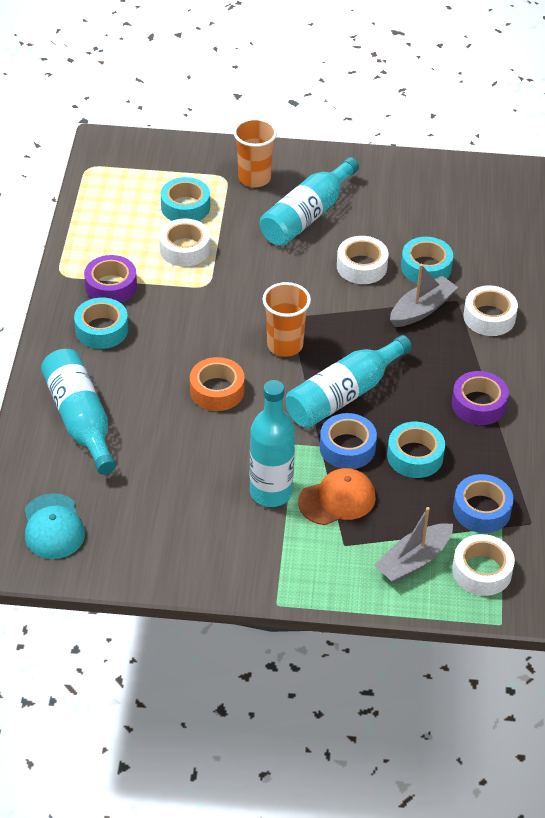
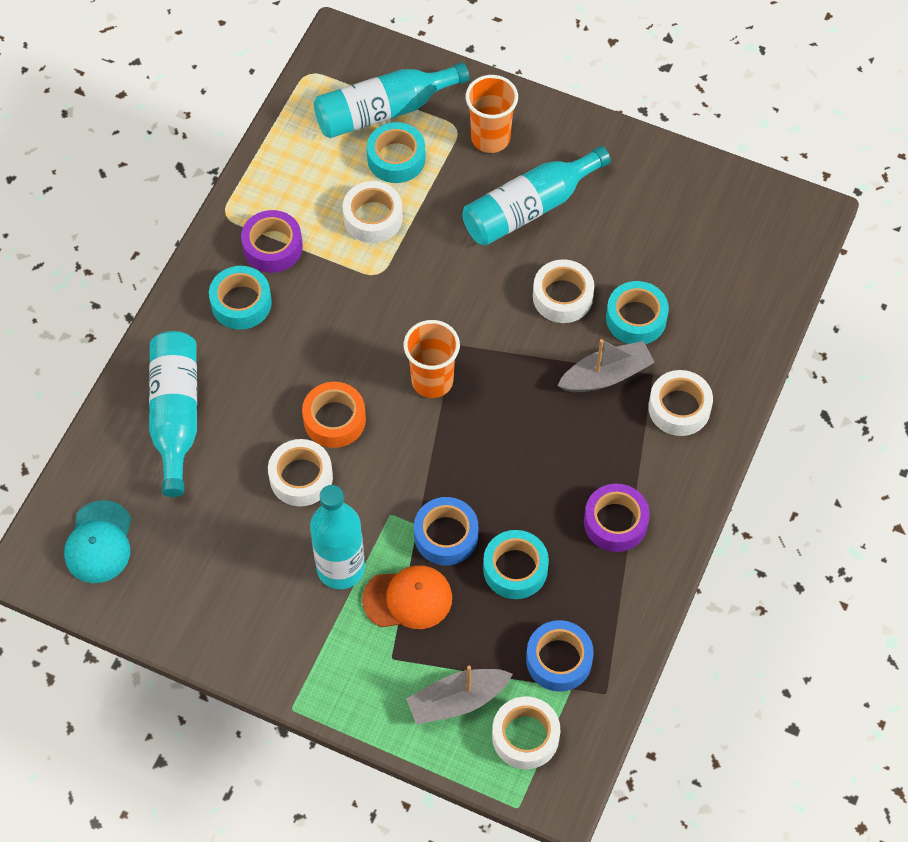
camera: 20 degrees right, 15 degrees up
turquoise bottle [285,335,412,428] -> turquoise bottle moved to [314,63,469,138]
none -> white tape [268,439,333,507]

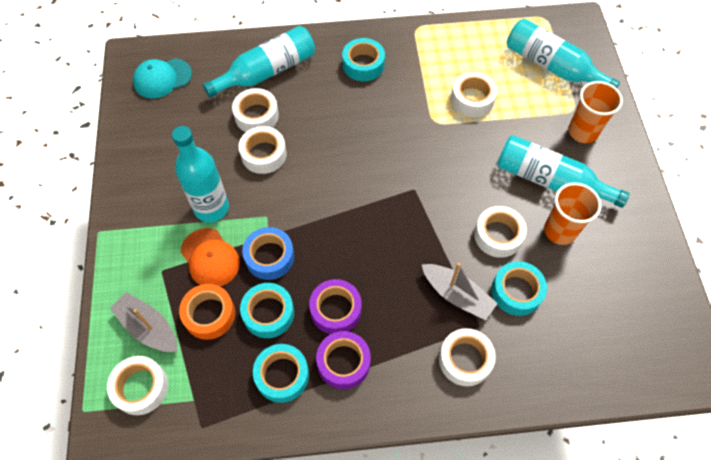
camera: 60 degrees right, 0 degrees up
purple tape [241,210,303,273] -> purple tape moved to [309,279,362,334]
orange tape [302,382,366,448] -> orange tape moved to [179,284,235,340]
turquoise tape [367,122,426,183] -> turquoise tape moved to [253,344,309,403]
orange cup [404,320,460,398] -> orange cup moved to [544,182,601,245]
blue tape [526,620,594,692] -> none
none -> white tape [232,88,279,132]

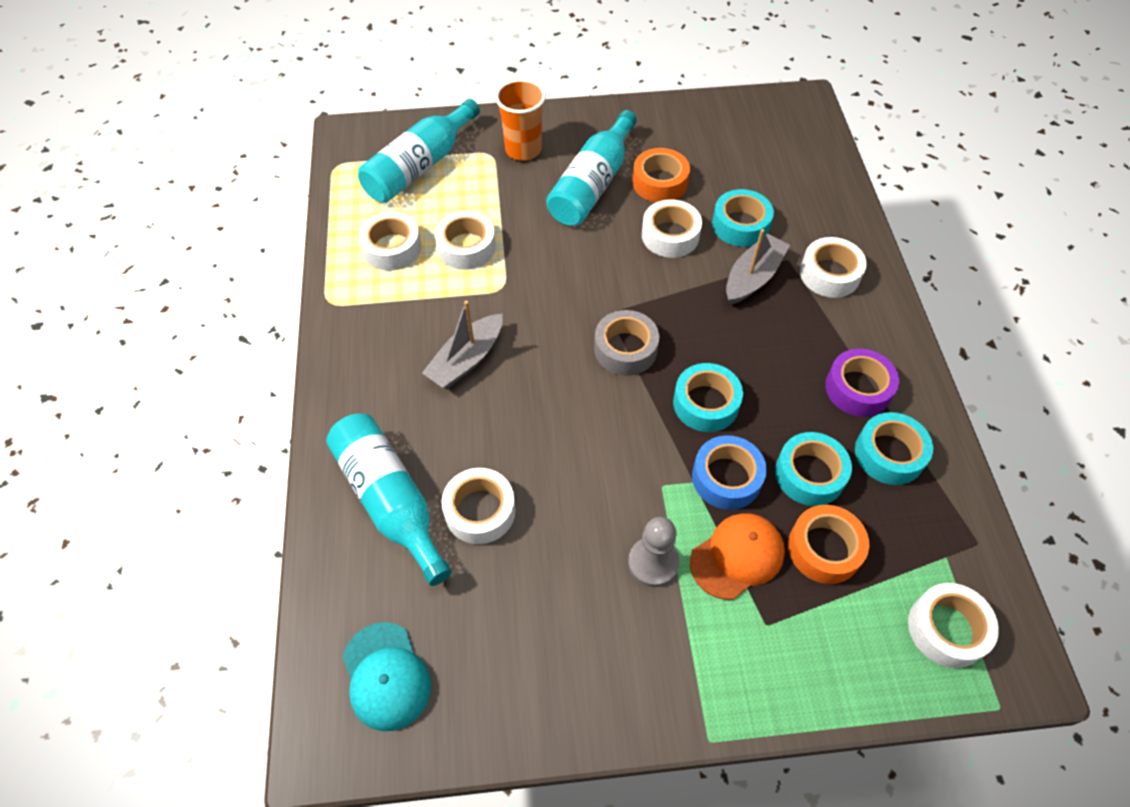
camera: 90 degrees left, 5 degrees down
grey boat [110,292,178,352] -> grey boat moved to [422,301,503,388]
turquoise bottle [172,126,229,223] -> grey pawn [628,517,679,587]
white tape [239,126,287,174] -> white tape moved to [359,212,422,271]
purple tape [309,279,362,334] -> none
turquoise tape [342,38,385,81] -> turquoise tape moved to [673,363,743,432]
orange cup [544,182,601,245] -> orange tape [632,148,690,202]
none -> grey tape [594,310,659,376]

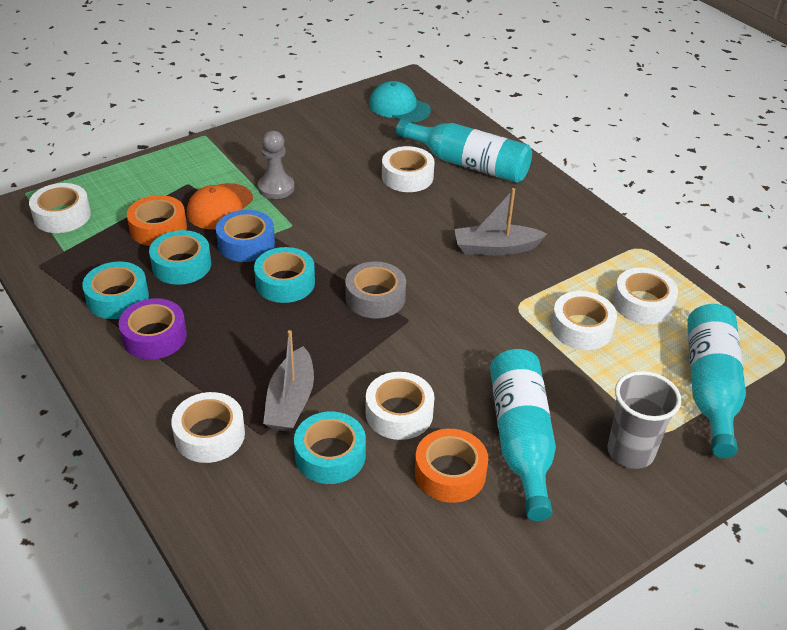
camera: 150 degrees right, 15 degrees down
grey boat [422,301,503,388] -> grey boat turned 105 degrees counterclockwise [454,188,547,255]
orange cup [495,79,546,161] -> grey cup [607,371,681,469]

